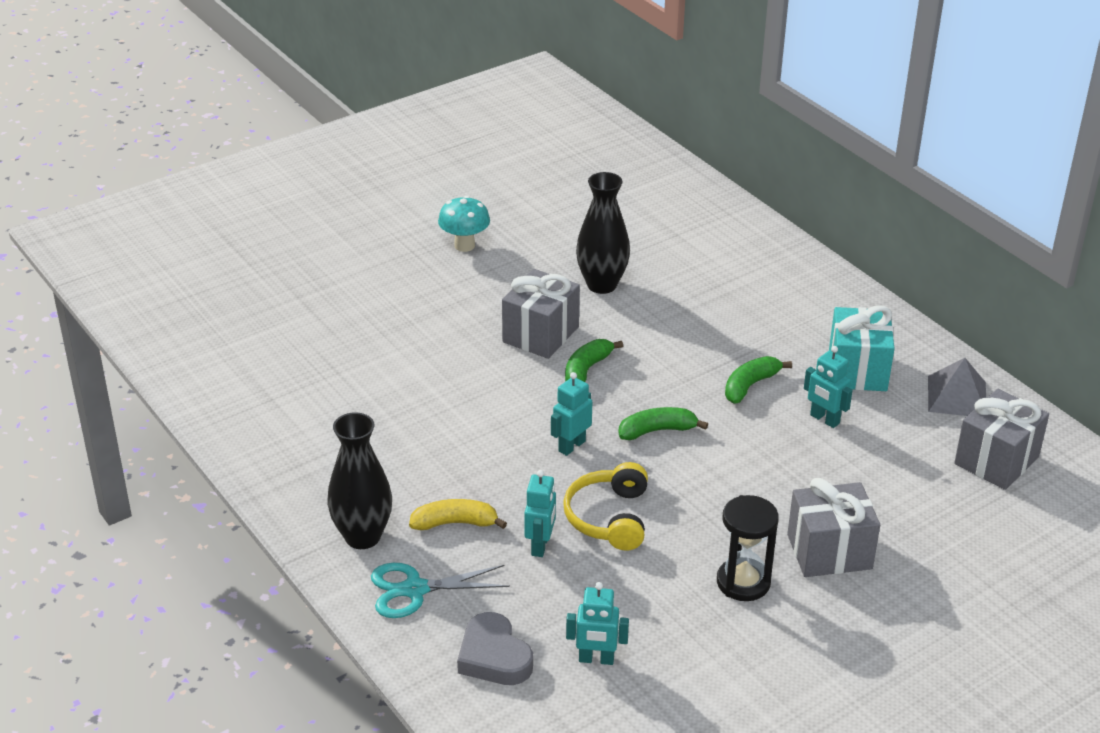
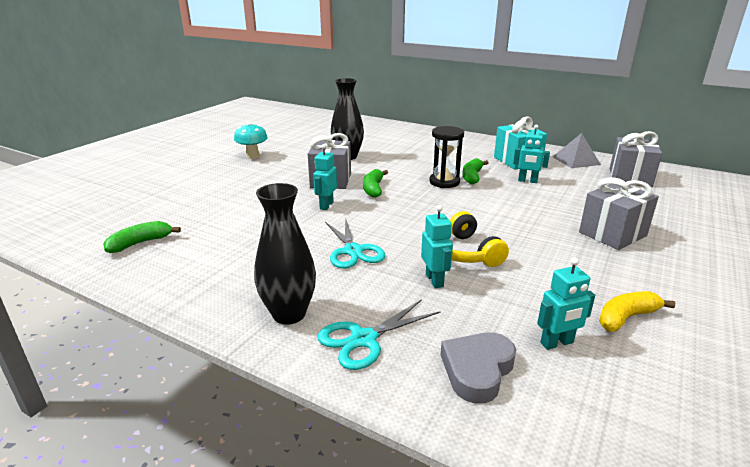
camera: 25 degrees left, 10 degrees down
yellow banana [409,499,507,530] -> yellow banana moved to [599,291,675,332]
grey heart [457,612,533,685] -> grey heart turned 90 degrees clockwise [441,332,516,404]
turquoise robot [551,372,592,456] -> turquoise robot moved to [313,144,337,210]
green banana [619,407,708,440] -> green banana moved to [103,221,181,253]
black hourglass [717,495,779,601] -> black hourglass moved to [429,126,464,188]
none -> turquoise scissors [325,217,385,269]

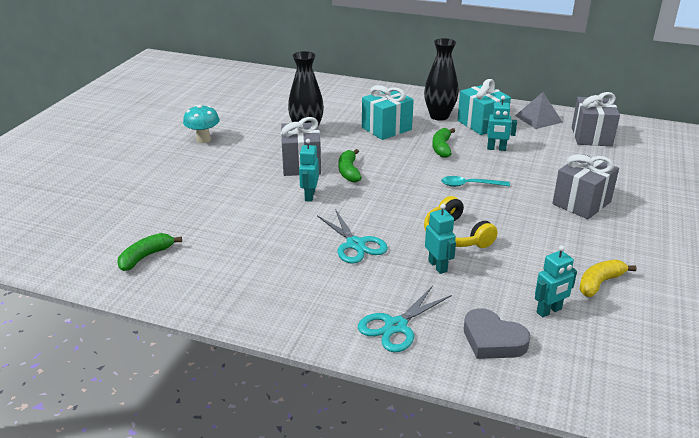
camera: 10 degrees left, 5 degrees up
black vase [254,183,316,325] -> black vase moved to [424,38,459,121]
black hourglass [429,126,464,188] -> none
grey heart [441,332,516,404] -> grey heart turned 75 degrees counterclockwise [464,308,530,359]
none -> turquoise gift [362,85,414,140]
none -> turquoise spoon [441,176,510,187]

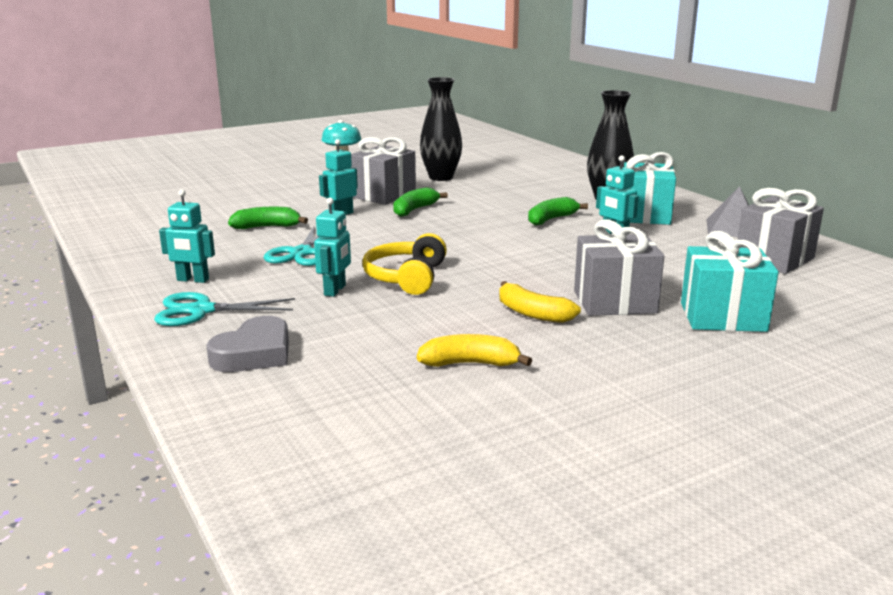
camera: 40 degrees right, 10 degrees down
green banana [118,233,182,271] -> green banana moved to [228,207,308,229]
turquoise gift [362,85,414,140] -> turquoise gift moved to [681,231,779,332]
turquoise spoon [441,176,510,187] -> none
grey heart [464,308,530,359] -> grey heart turned 135 degrees counterclockwise [206,316,289,372]
turquoise robot [535,245,577,317] -> turquoise robot moved to [159,189,215,283]
none -> yellow banana [499,281,581,323]

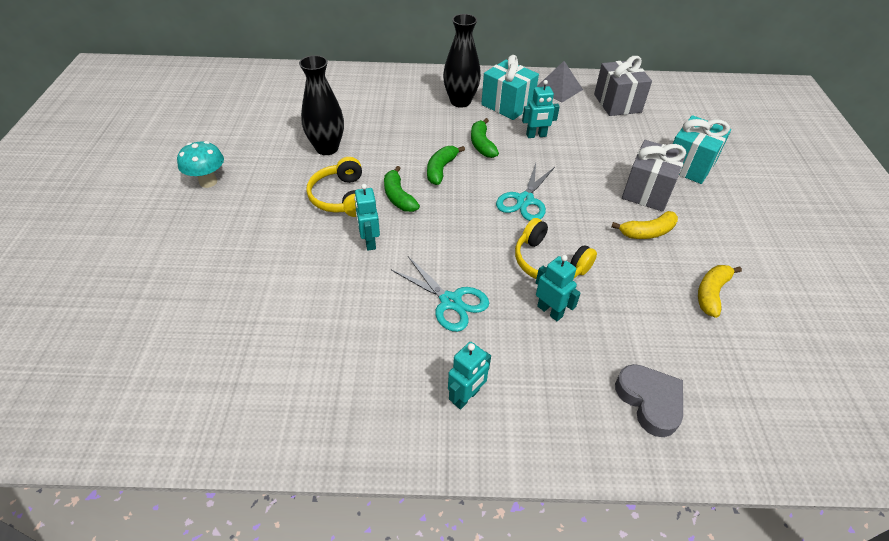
camera: 60 degrees left, 25 degrees up
turquoise scissors [154,292,295,326] -> turquoise scissors moved to [496,163,555,221]
green banana [228,207,308,229] -> green banana moved to [427,146,465,185]
grey gift [351,137,416,205] -> yellow headphones [306,157,362,217]

